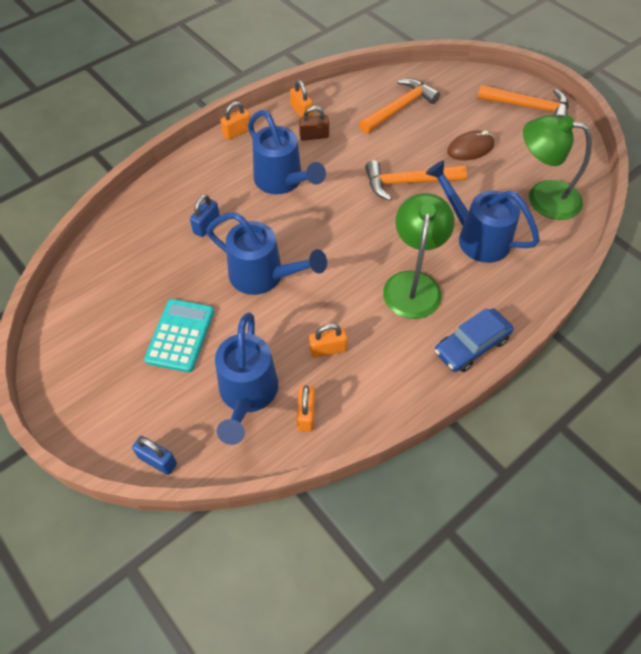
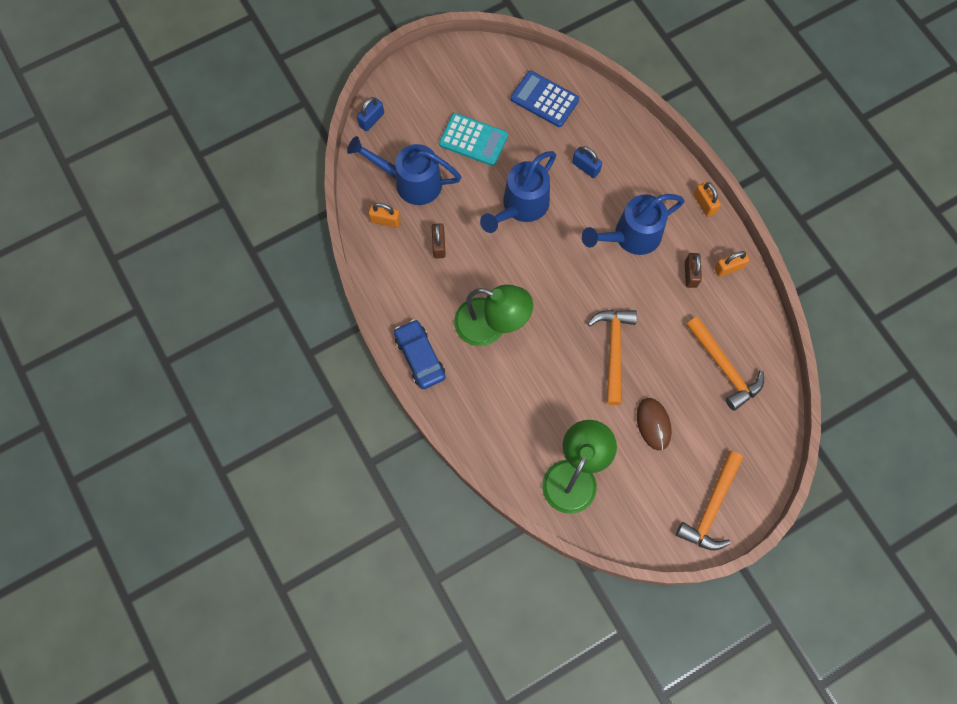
camera: 100 degrees right, 15 degrees up
orange padlock [309,324,347,358] -> brown padlock [432,223,446,259]
blue watering can [426,160,540,263] -> none
none -> blue calculator [511,71,579,127]

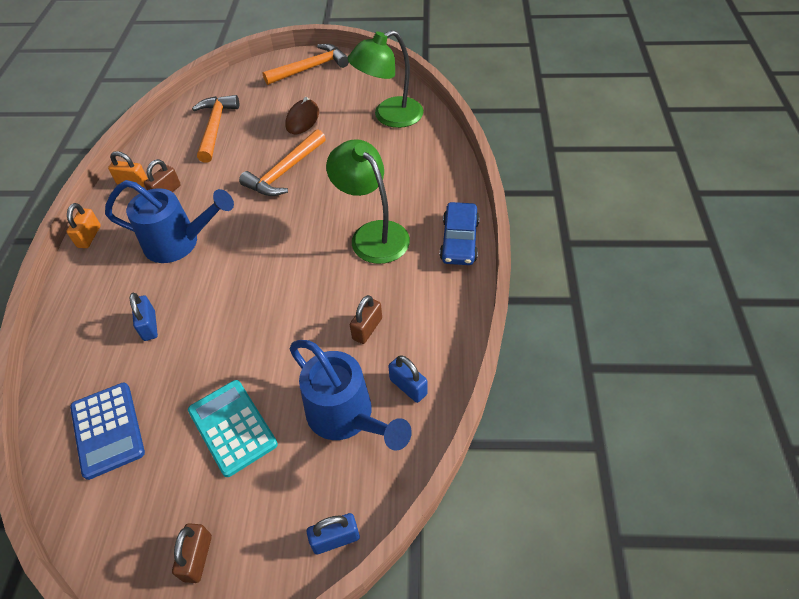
camera: 145 degrees left, 20 degrees down
orange padlock [369,203,401,228] -> blue padlock [388,355,428,403]
blue watering can [480,151,556,233] -> none
none -> brown padlock [172,523,212,583]

